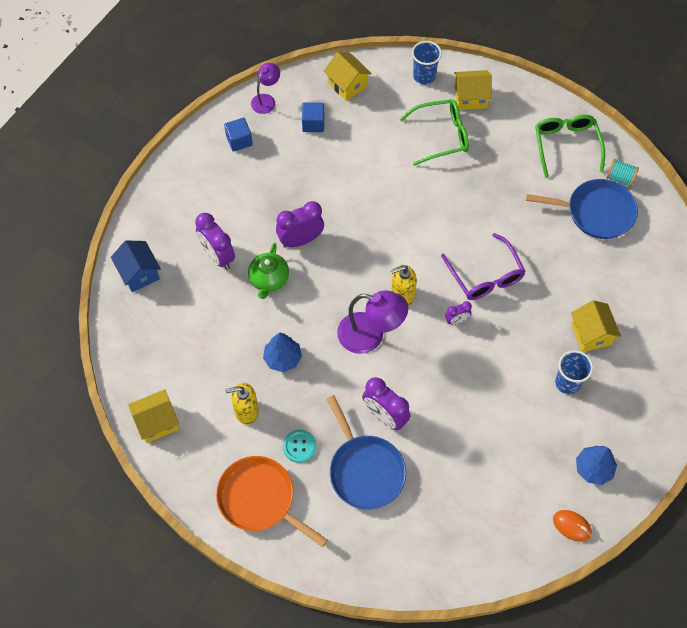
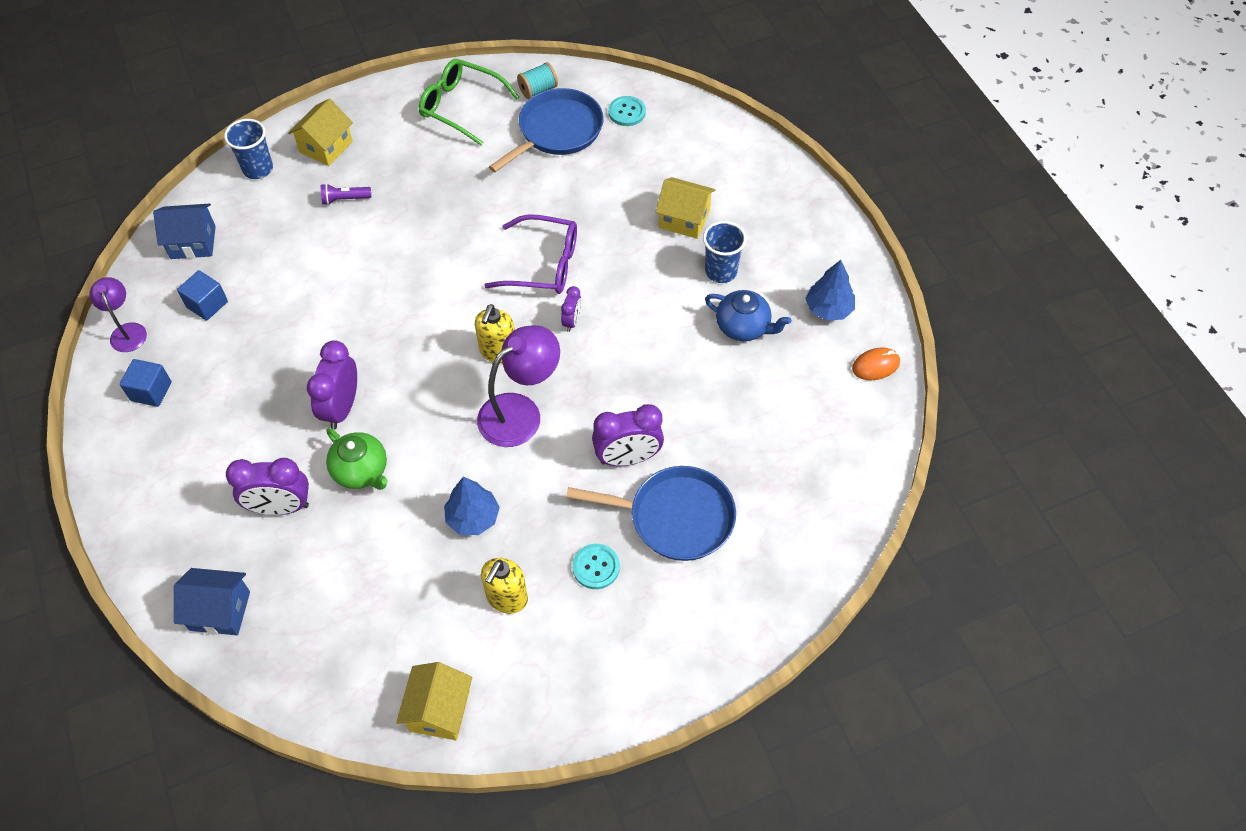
camera: 55 degrees left, 5 degrees down
orange pan [216,456,328,547] -> none
yellow house [324,52,372,101] -> blue house [153,203,216,259]
green glasses [400,99,469,166] -> purple flashlight [321,183,371,205]
none -> turquoise button [608,96,646,126]
none -> blue teapot [705,290,791,341]

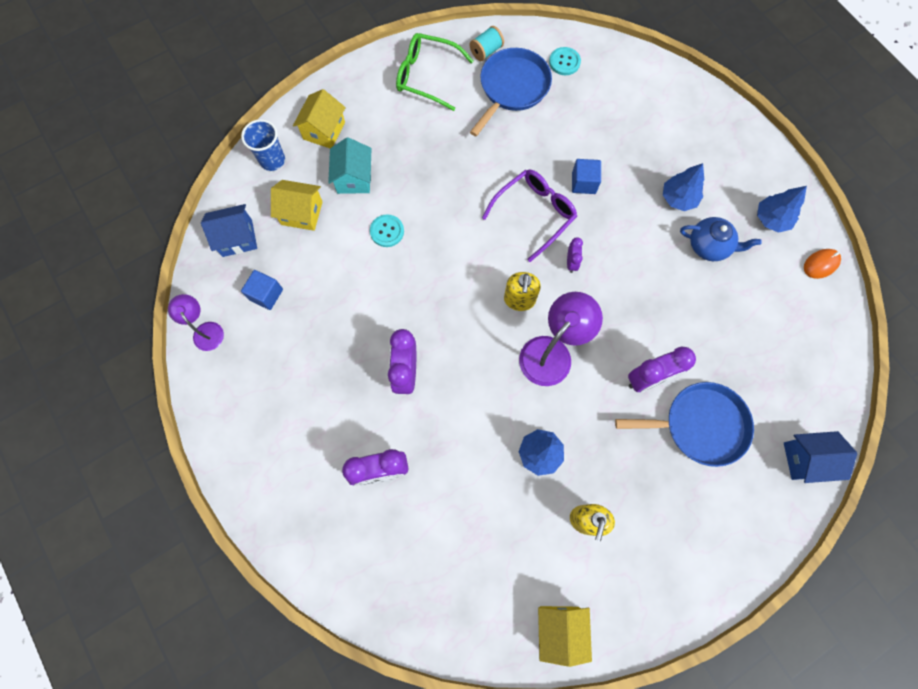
camera: 10 degrees left, 15 degrees up
blue cube [120,359,171,407] -> blue cube moved to [572,159,601,194]
blue house [174,568,250,635] -> blue house moved to [784,431,857,483]
purple flashlight [321,183,371,205] -> turquoise house [328,137,371,194]
green teapot [326,428,388,490] -> none
purple glasses [484,214,577,294] -> purple glasses turned 45 degrees counterclockwise [482,169,577,262]
turquoise button [572,544,620,589] -> turquoise button moved to [370,214,404,247]
yellow house [656,177,715,239] -> yellow house moved to [271,180,323,231]
blue cup [703,221,747,283] -> blue tree [663,163,704,211]

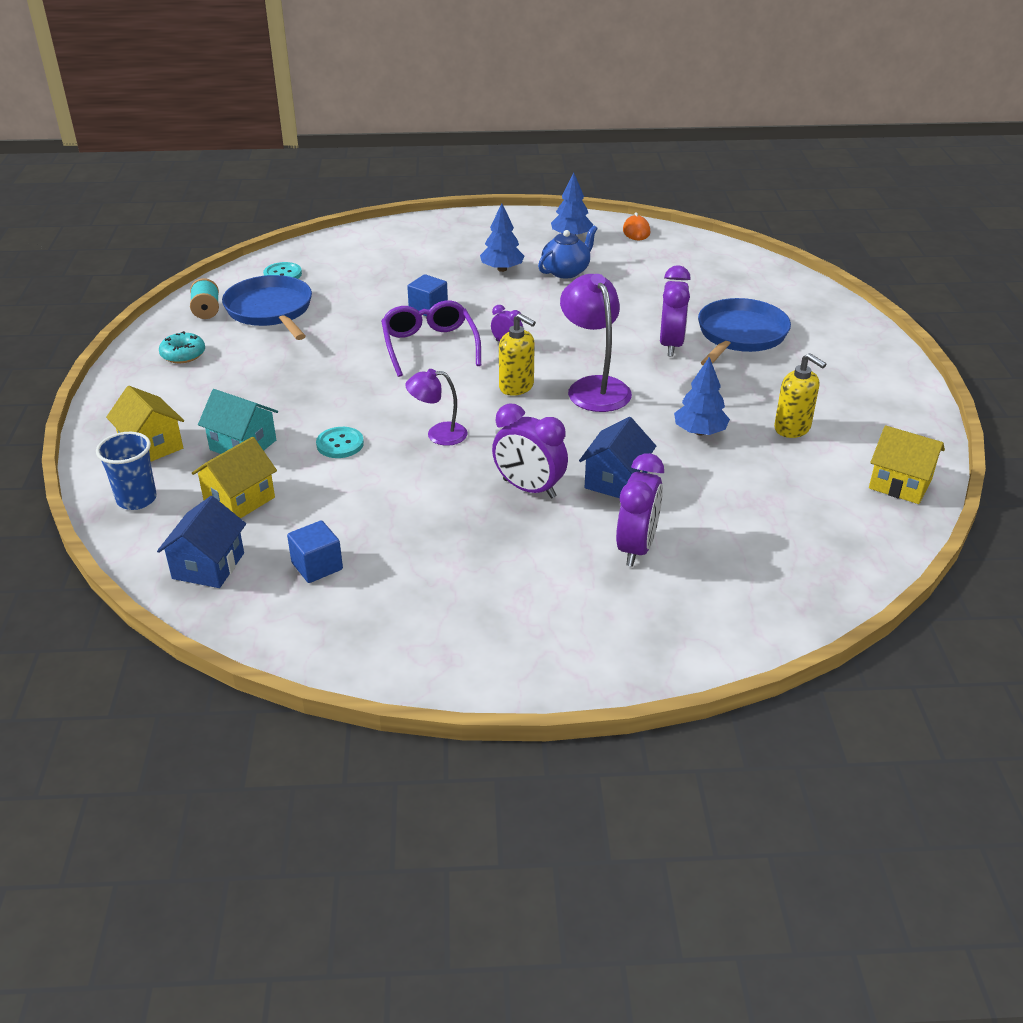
camera: 60 degrees left, 35 degrees down
purple lamp [168,294,224,351] -> purple lamp moved to [405,369,468,446]
green glasses [396,33,473,111] -> turquoise donut [159,331,205,363]
blue house [784,431,857,483] -> blue house moved to [579,417,656,498]

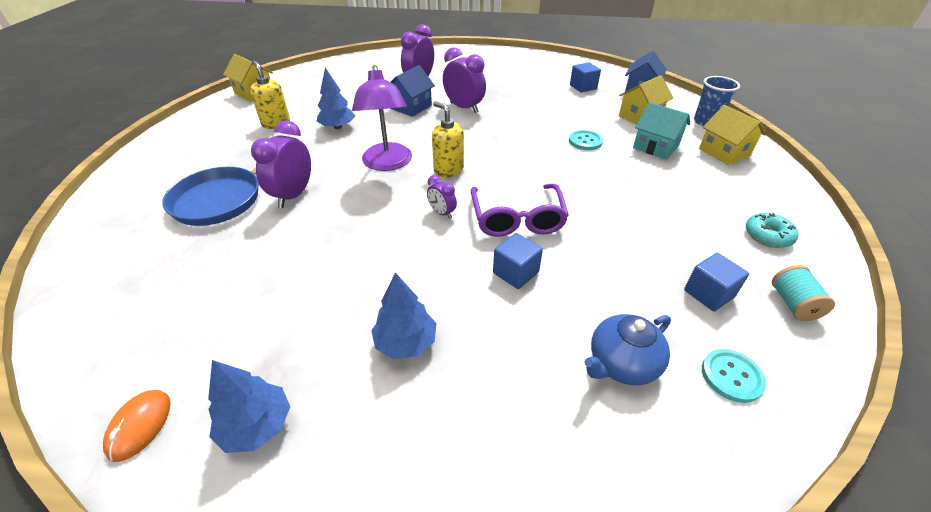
camera: 170 degrees left, 5 degrees up
blue pan [222,275,312,340] -> blue cube [684,253,749,312]
purple lamp [405,369,468,446] -> none
blue teapot [538,225,598,279] -> blue teapot moved to [585,314,671,385]

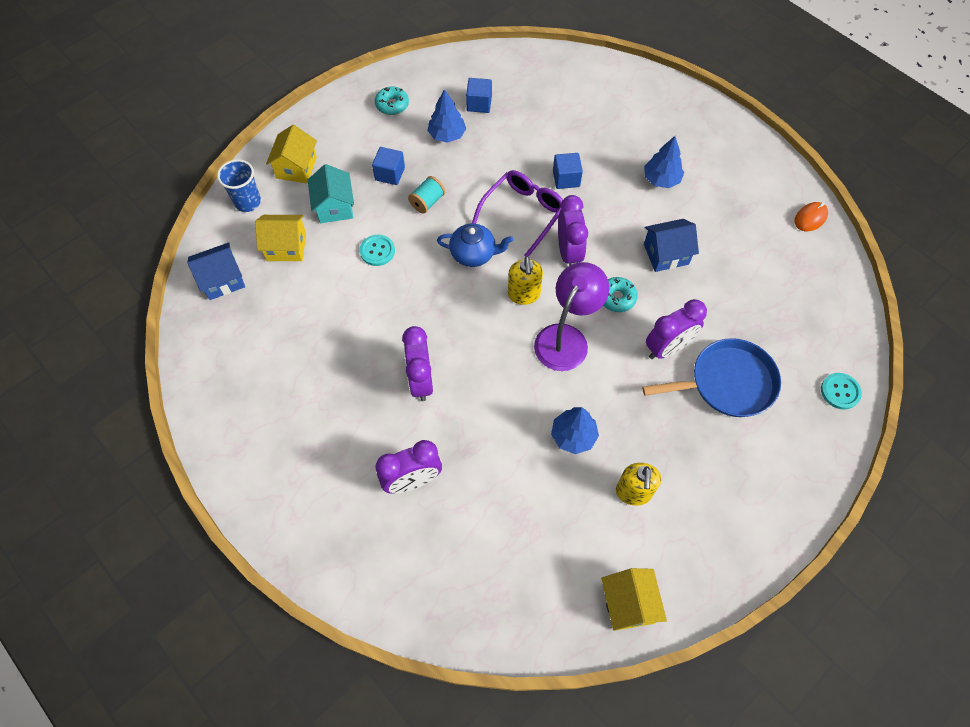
camera: 140 degrees left, 20 degrees up
blue tree [208,360,290,453] -> blue tree moved to [427,89,466,143]
blue house [390,65,435,117] -> blue house moved to [644,219,699,272]
purple clock [427,175,457,219] -> purple clock [558,195,588,266], size x1.89
blue cube [570,62,601,93] -> blue cube moved to [372,147,405,185]
blue teapot [585,314,671,385] -> blue teapot moved to [437,224,513,267]
turquoise button [702,349,766,403] -> turquoise button moved to [821,373,862,410]
turquoise spool [772,265,835,321] -> turquoise spool moved to [408,176,445,214]
none -> turquoise donut [603,277,638,312]

